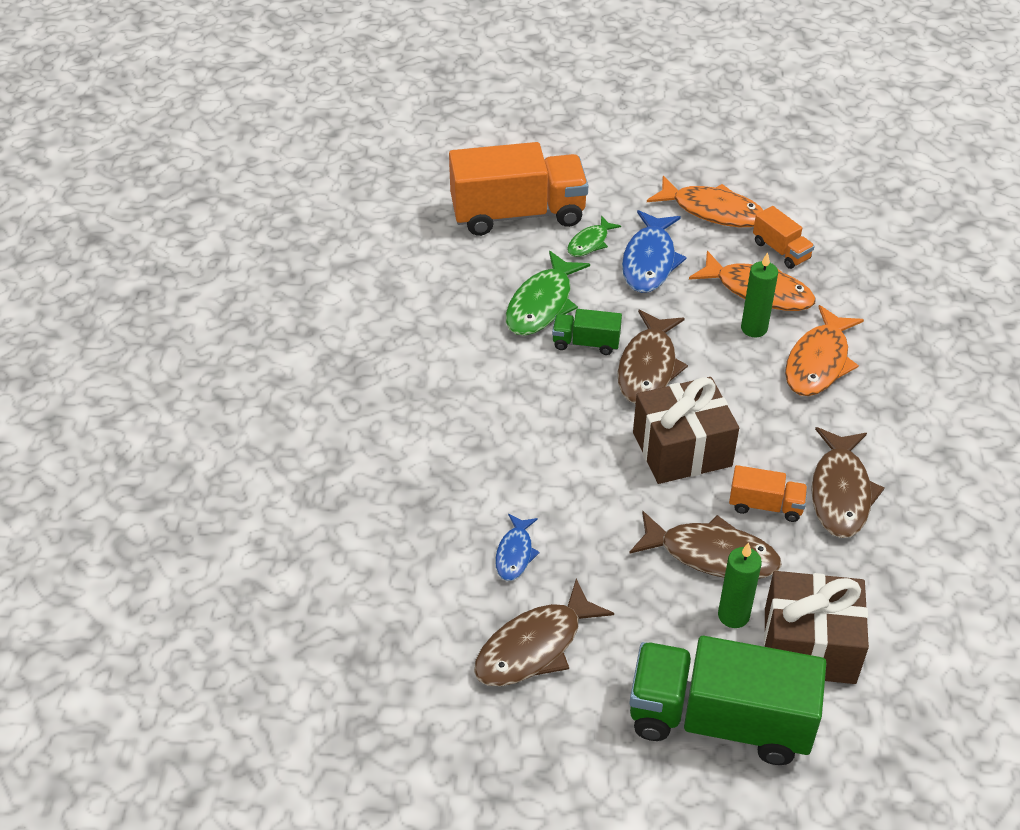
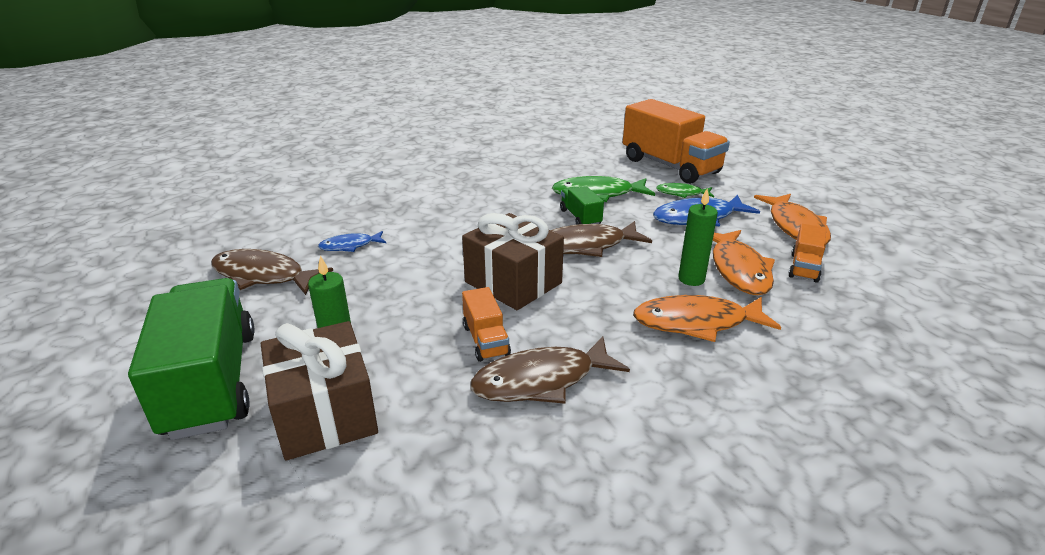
camera: 60 degrees right, 15 degrees down
brown fish [629,511,782,579] -> none

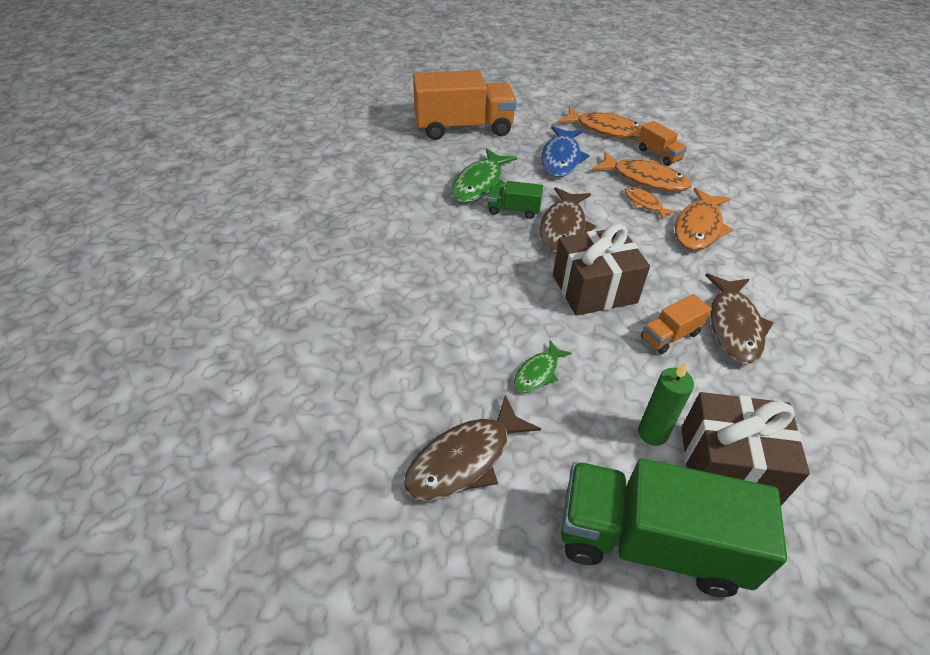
camera: 60 degrees left, 15 degrees up
blue fish [318,231,386,252] -> none
orange truck [462,287,511,362] -> orange truck turned 135 degrees clockwise [641,294,712,354]
green fish [656,183,714,198] -> green fish moved to [514,341,572,392]
green candle [678,189,718,286] -> orange fish [625,187,677,220]

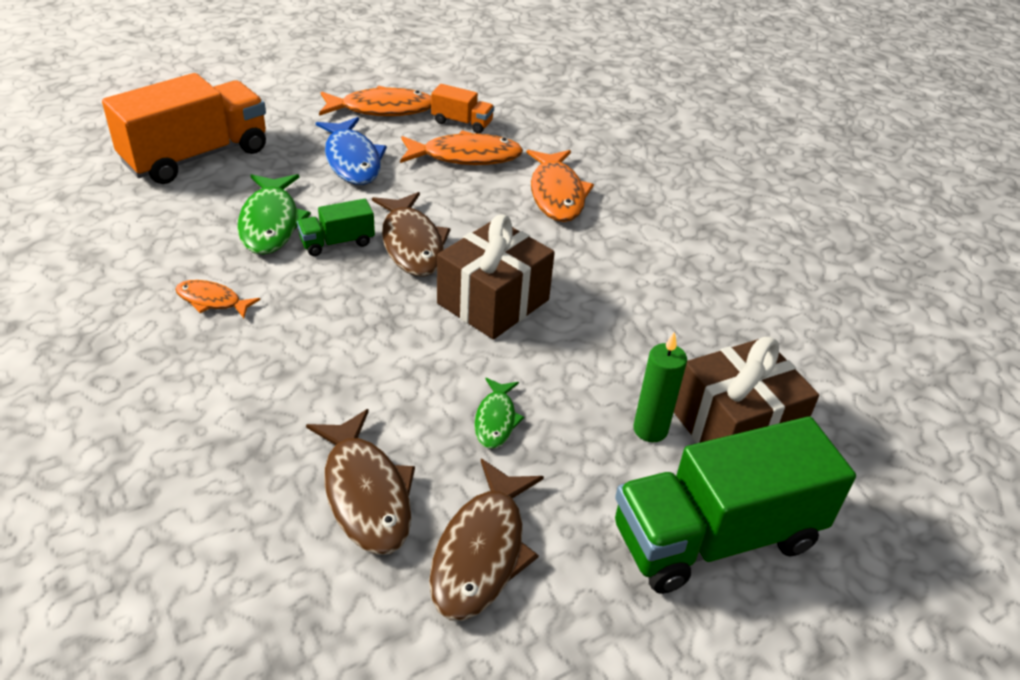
camera: 35 degrees left, 5 degrees down
orange fish [625,187,677,220] -> orange fish moved to [175,280,261,318]
orange truck [641,294,712,354] -> none
brown fish [705,273,774,365] -> brown fish moved to [306,409,415,555]

